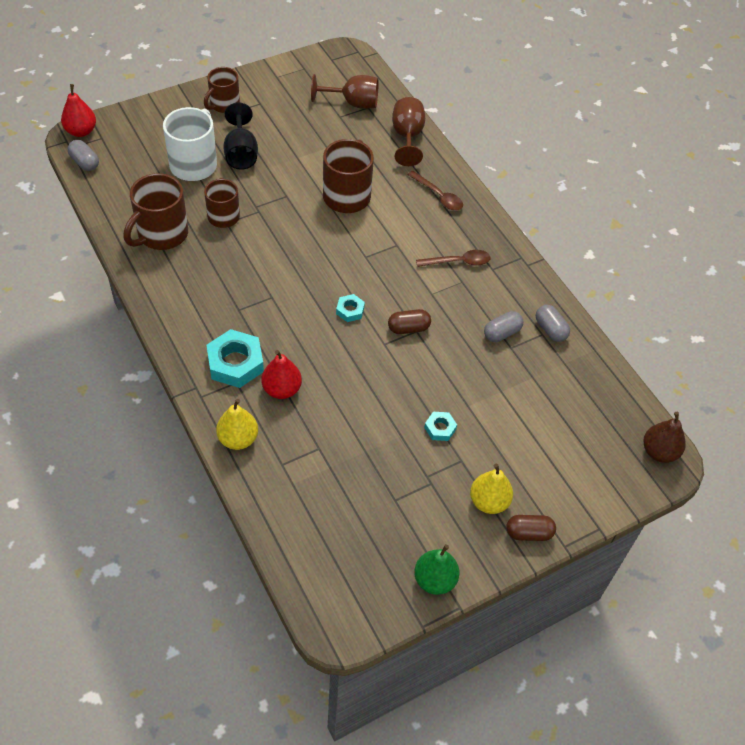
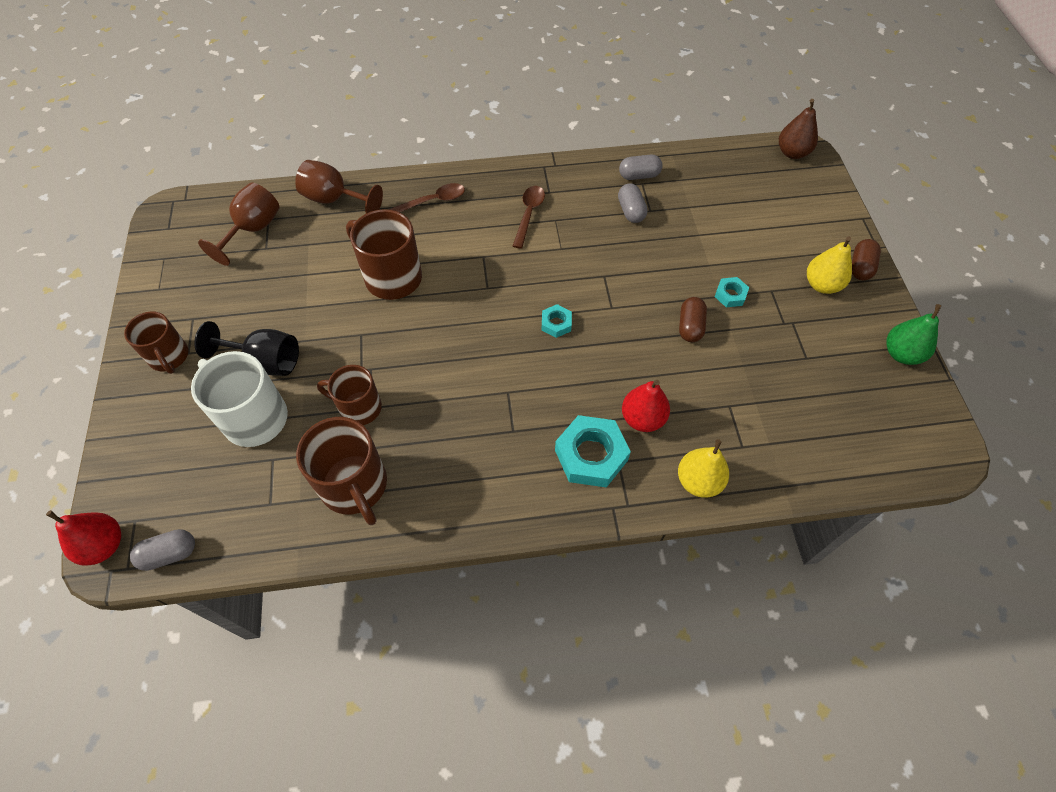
camera: 65 degrees left, 5 degrees up
brown capsule [388,309,431,334] -> brown capsule moved to [679,297,707,342]

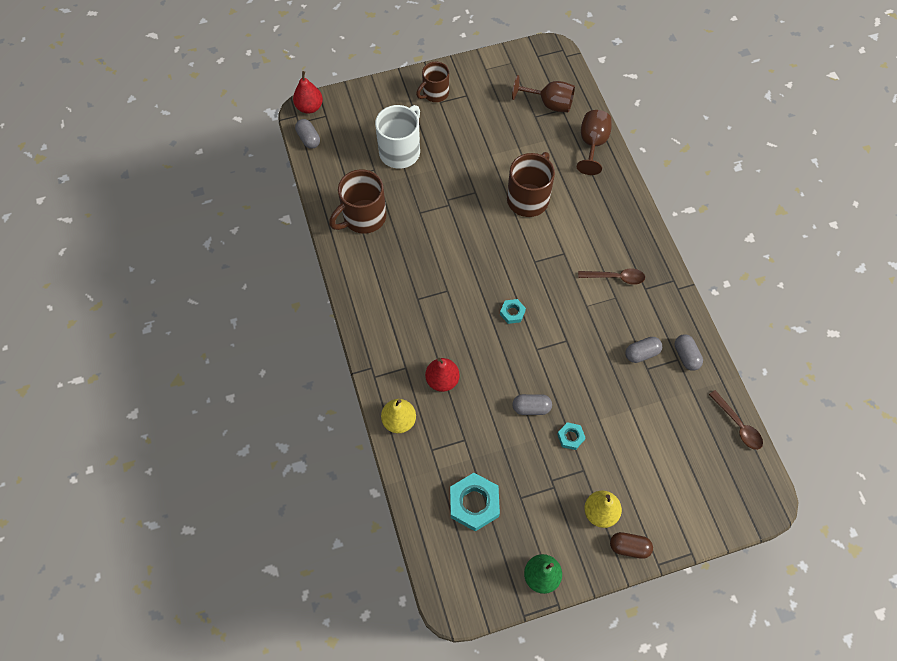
camera: 80 degrees right, 5 degrees up
black goblet [194,321,299,376] -> none
brown mug [317,365,382,425] -> none
brown spoon [388,183,465,212] -> brown spoon moved to [709,390,763,450]
turquoise nut [555,415,631,488] -> turquoise nut moved to [450,473,500,531]
brown capsule [679,297,707,342] -> grey capsule [512,394,552,415]
brown pear [779,99,818,159] -> none

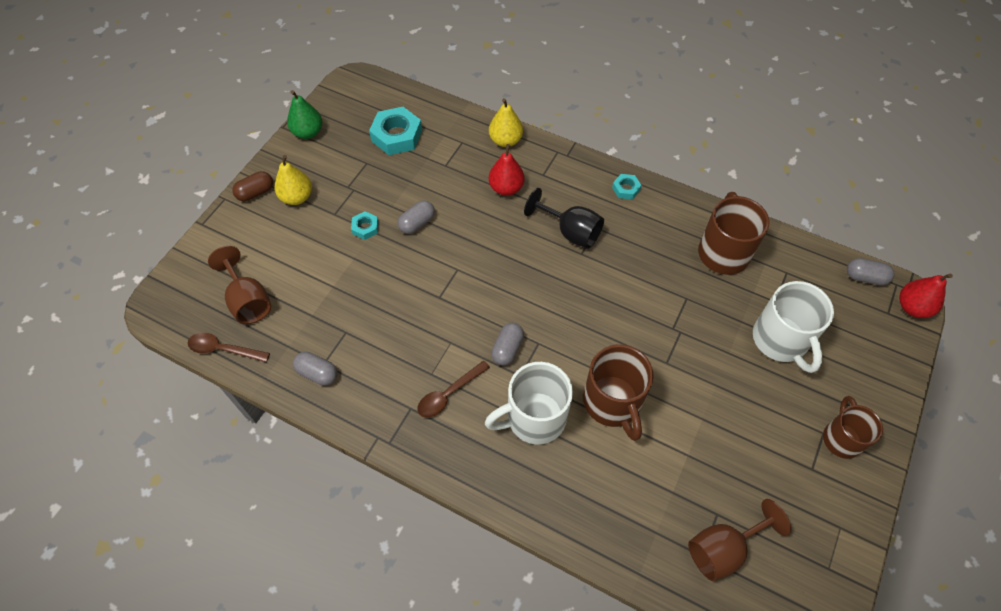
camera: 135 degrees right, 5 degrees down
turquoise nut [500,299,526,324] -> turquoise nut moved to [612,174,642,199]
brown goblet [577,110,611,175] -> brown goblet moved to [208,246,271,324]
grey capsule [625,337,662,363] -> grey capsule moved to [491,323,524,366]
none -> white mug [485,362,573,444]
none -> black goblet [524,188,604,249]

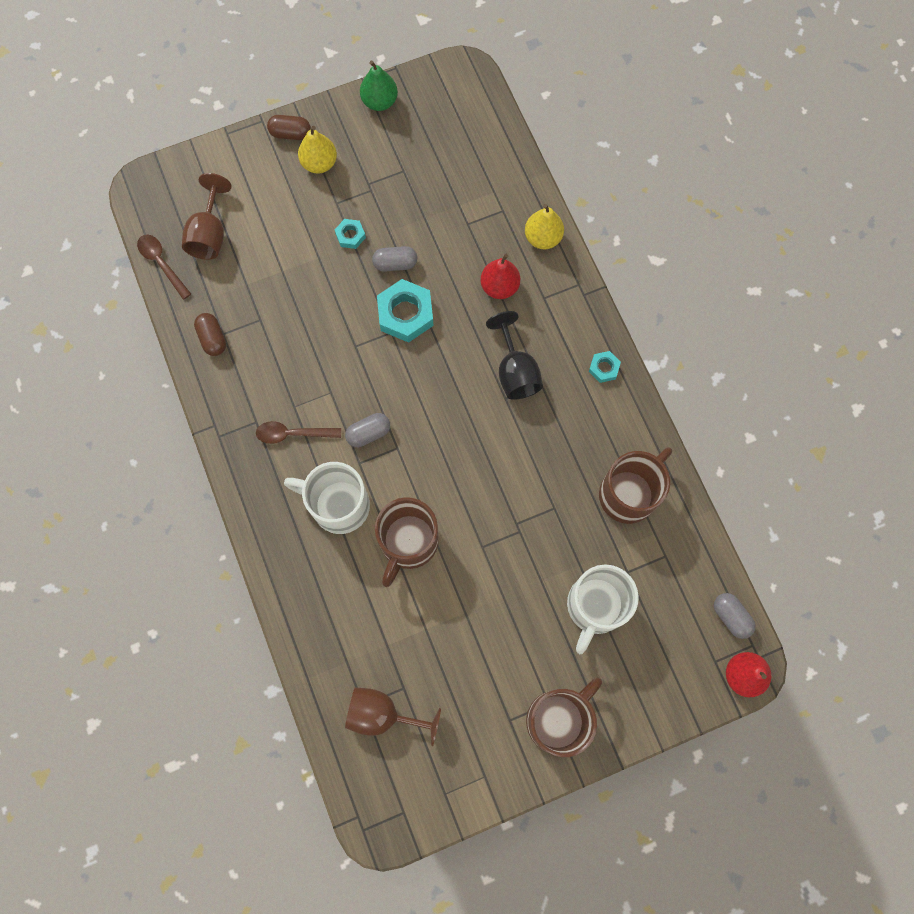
camera: 40 degrees right, 15 degrees up
grey capsule [293,352,338,385] -> brown capsule [194,313,226,356]
turquoise nut [369,107,422,155] -> turquoise nut moved to [377,279,433,343]
brown mug [823,396,883,459] -> brown mug [526,677,602,757], size x1.53

